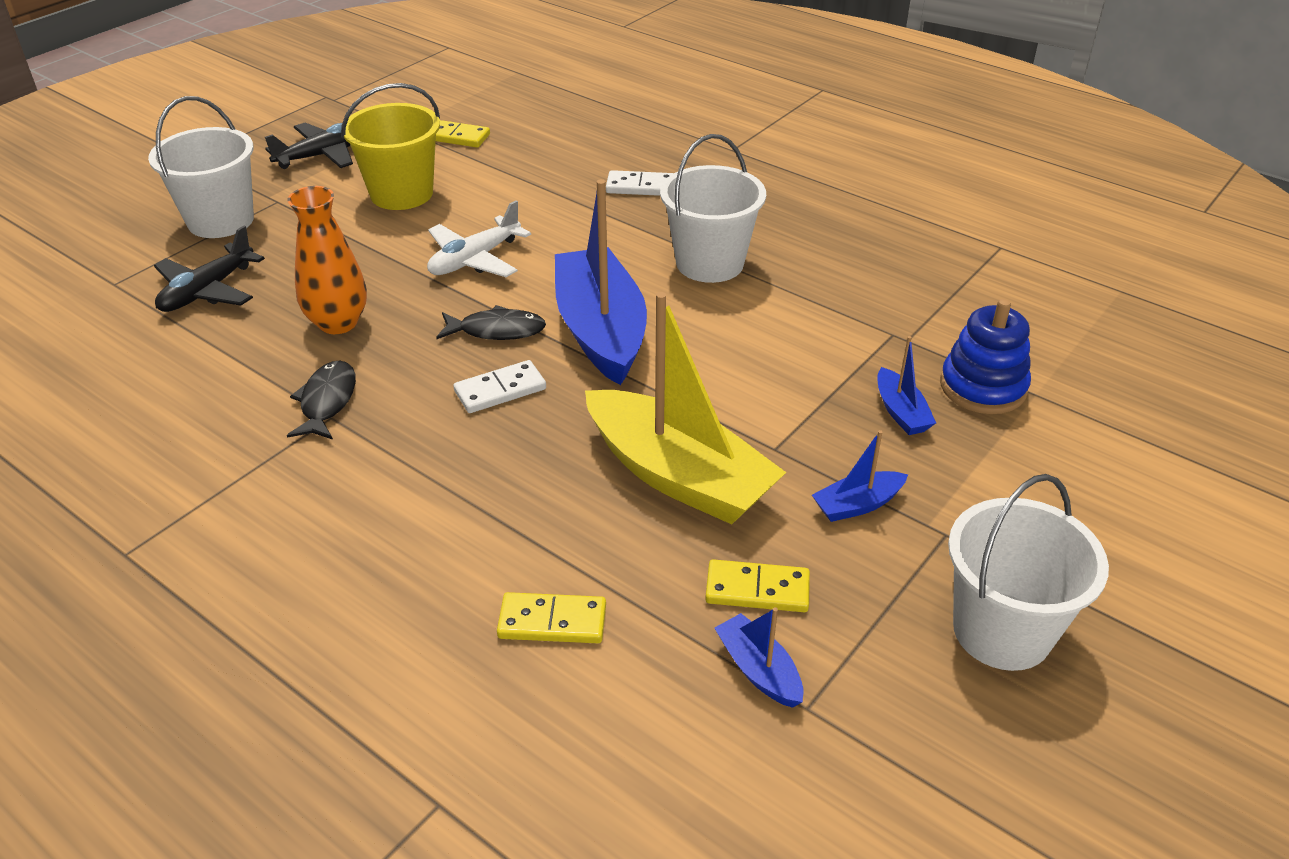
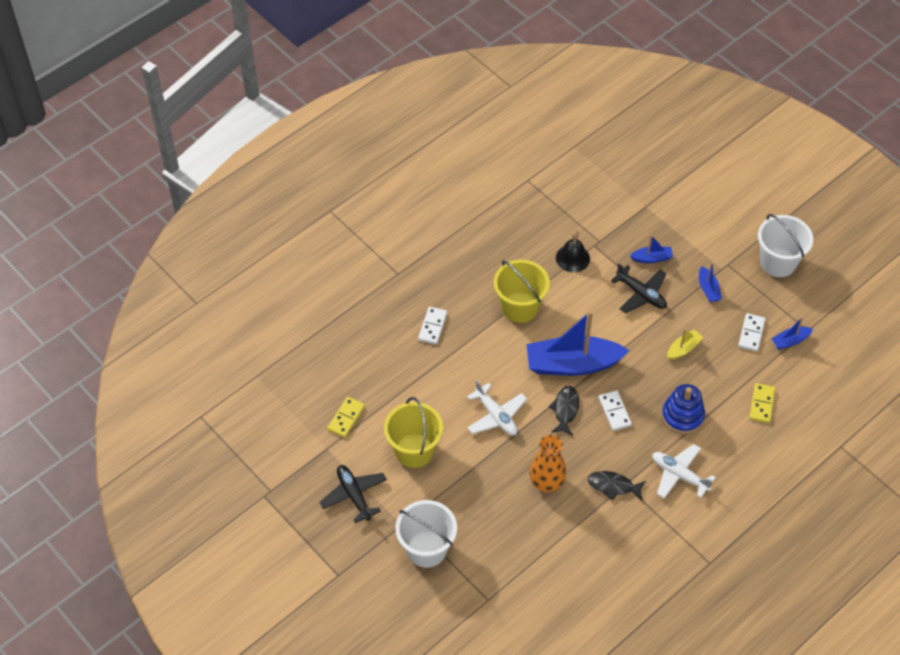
camera: 80 degrees left, 15 degrees up
black plane [154,226,265,312] -> black plane moved to [611,263,667,314]
yellow boat [585,292,786,524] -> yellow boat [667,329,704,360], size x0.44
white bucket [660,134,766,283] -> yellow bucket [494,260,550,323]
yellow domino [705,559,810,612] -> white domino [738,313,766,352]
blue stacking toy [940,299,1031,414] -> blue stacking toy moved to [662,384,705,434]
none -> black bell [556,230,590,272]
none -> white plane [652,444,716,499]

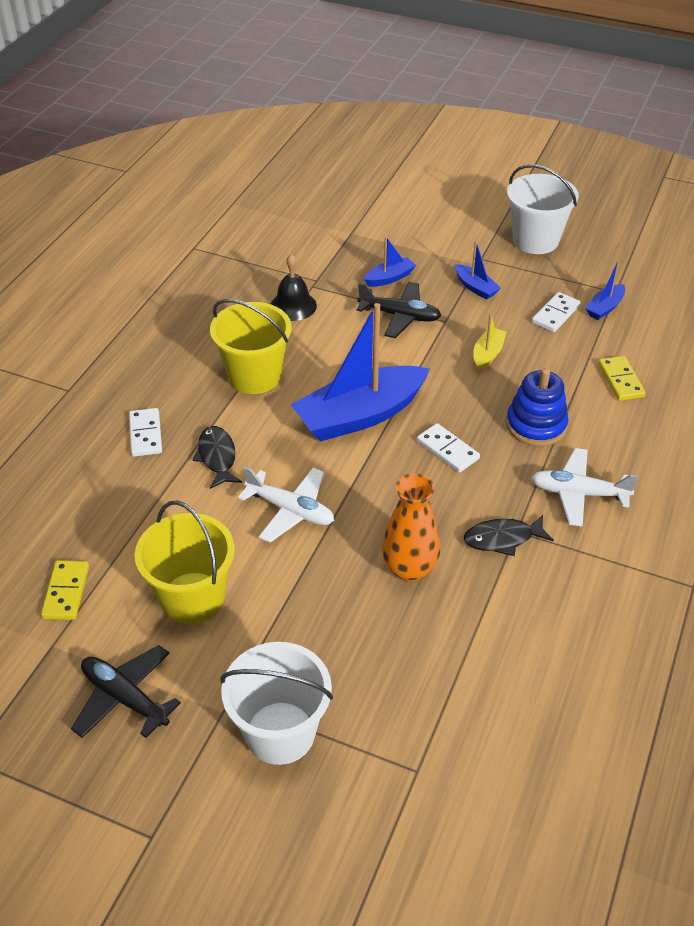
camera: 25 degrees left, 10 degrees down
black fish [549,386,579,436] -> black fish moved to [193,426,242,489]
white domino [738,313,766,352] -> white domino turned 45 degrees clockwise [532,292,581,332]

